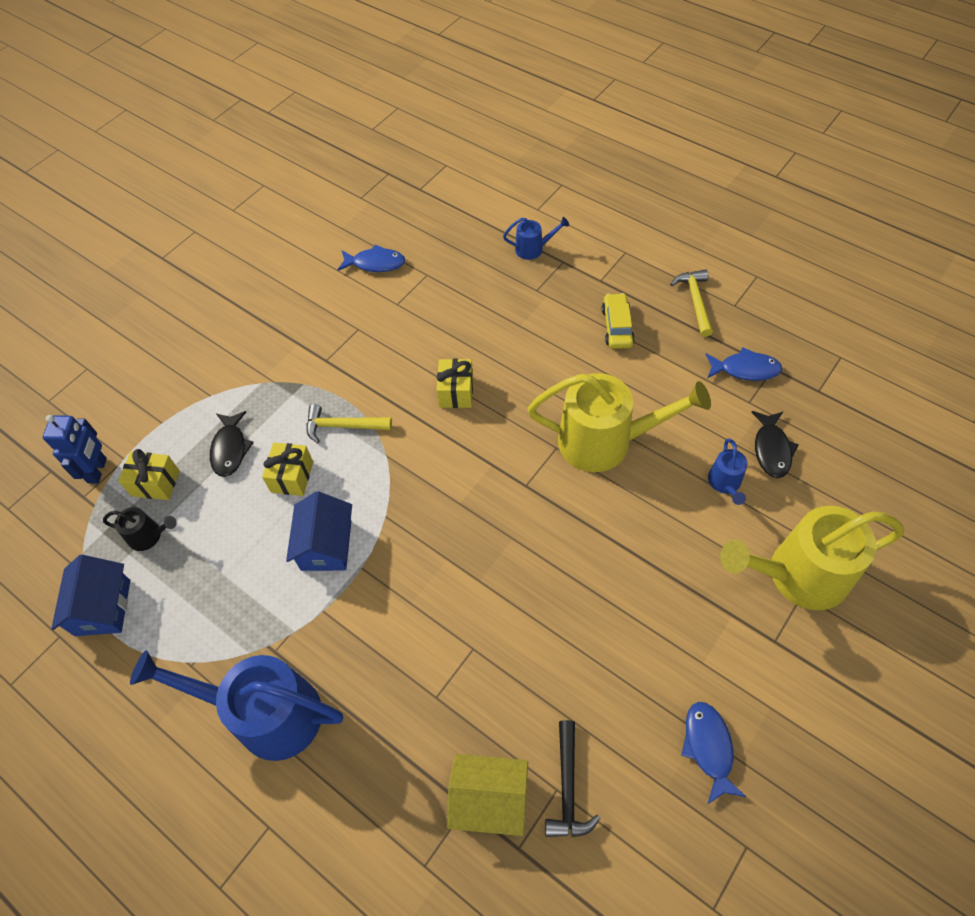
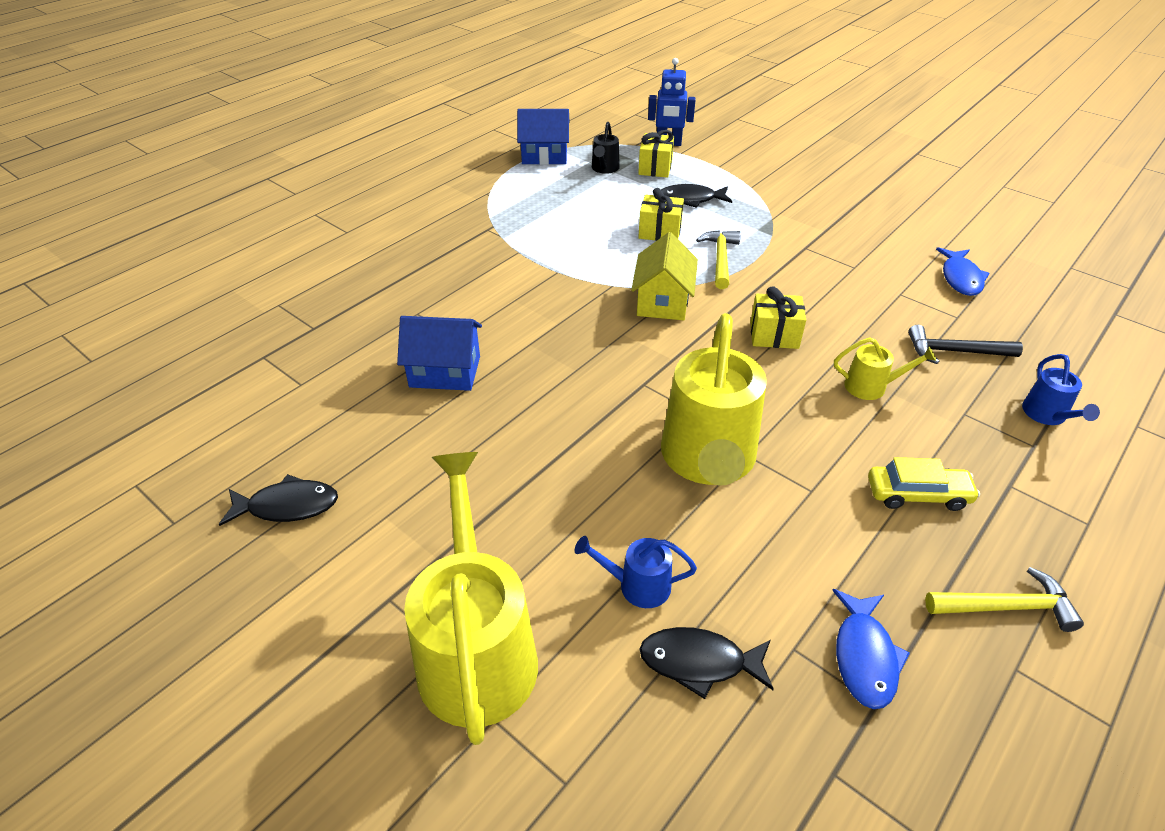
camera: 90 degrees right, 15 degrees down
blue watering can [130,650,343,761] -> none
blue house [286,491,352,571] -> blue house moved to [397,316,482,391]
yellow house [447,754,528,836] -> yellow house moved to [631,232,698,320]
black hammer [545,720,600,837] -> black hammer moved to [908,325,1023,364]
blue fish [681,702,746,804] -> black fish [219,474,338,526]
none -> yellow watering can [834,337,936,400]

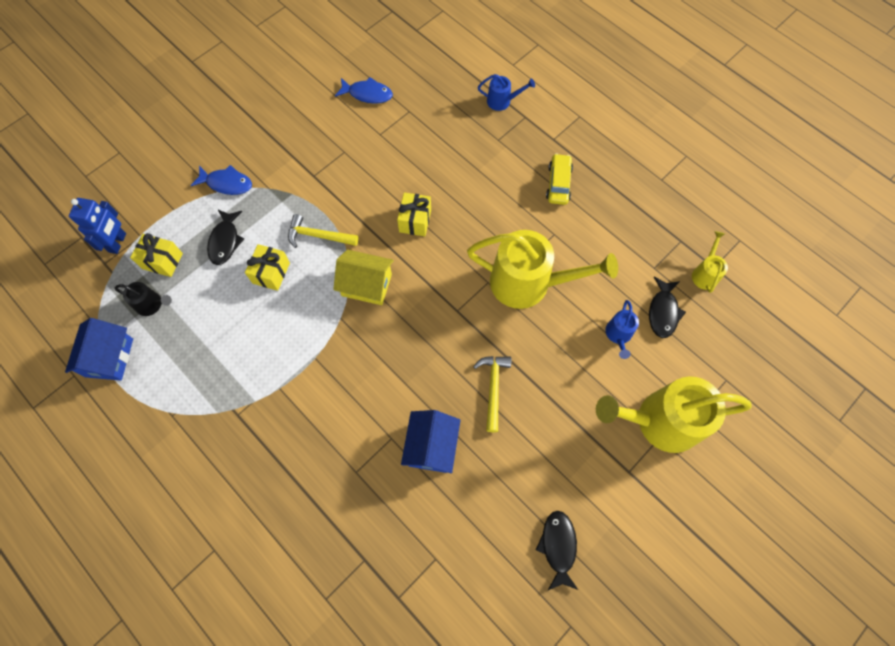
camera: 85 degrees left, 25 degrees up
blue fish [832,589,910,709] -> blue fish moved to [190,165,252,195]
yellow watering can [834,337,936,400] -> yellow watering can moved to [692,231,728,293]
black hammer [908,325,1023,364] -> none
yellow hammer [925,567,1084,632] -> yellow hammer moved to [473,356,511,432]

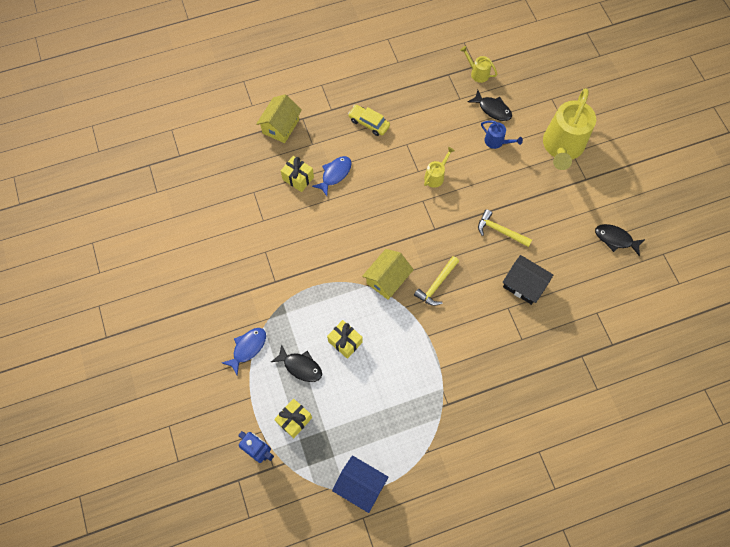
camera: 65 degrees left, 0 degrees up
black watering can [115,282,172,316] -> none
yellow hammer [288,214,359,248] -> yellow hammer moved to [414,256,459,306]
blue fish [335,77,393,104] -> blue fish moved to [312,156,352,196]
yellow gift [397,192,431,236] -> yellow gift moved to [281,156,314,192]
blue house [401,410,461,473] -> black house [502,255,553,305]
yellow watering can [467,230,618,309] -> yellow watering can [424,147,455,188], size x0.45
blue watering can [478,74,535,111] -> yellow house [256,94,302,143]

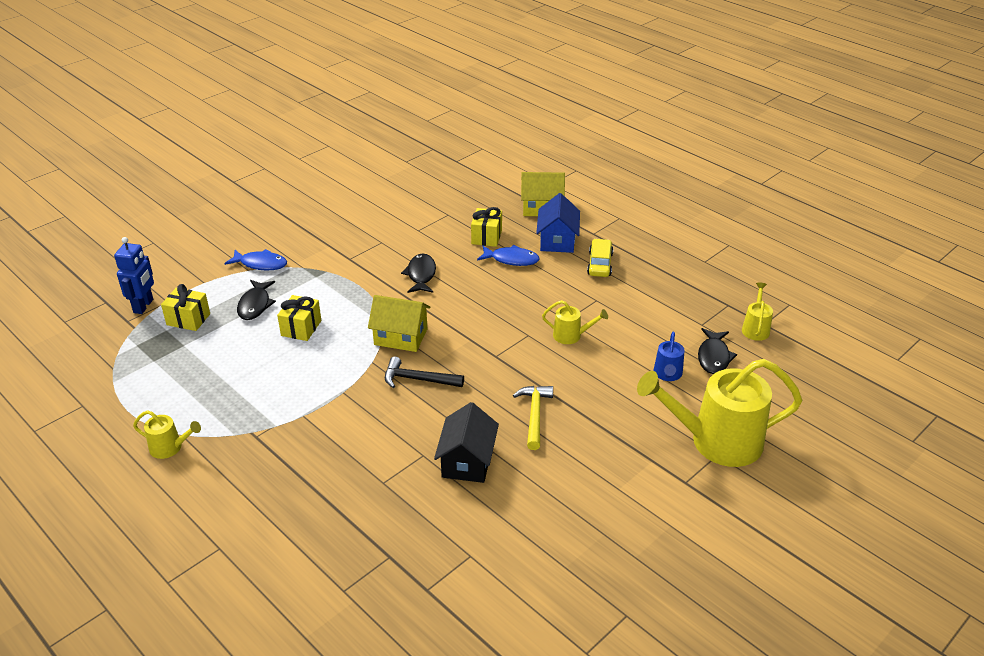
camera: 65 degrees right, 30 degrees down
blue house [332,455,389,513] -> blue house moved to [536,193,580,253]
yellow hammer [414,256,459,306] -> black hammer [385,357,464,388]
black fish [595,224,645,256] -> black fish moved to [401,254,436,293]
none -> yellow watering can [133,410,201,459]

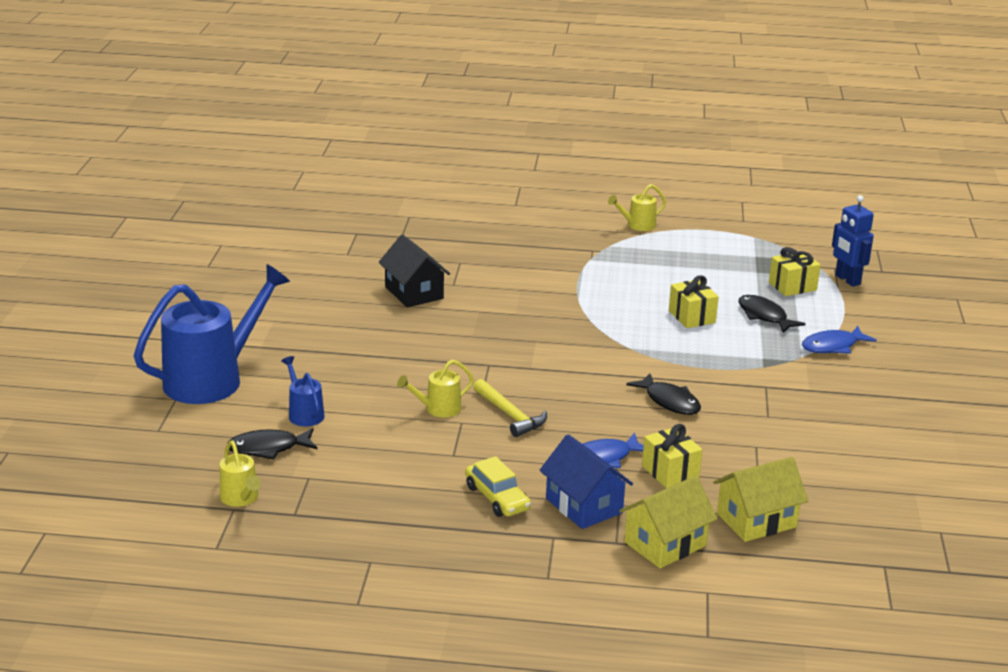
camera: 140 degrees right, 10 degrees down
yellow house [368,295,431,352] -> yellow house moved to [713,457,808,542]
black hammer [385,357,464,388] -> none
yellow hammer [513,386,553,450] -> yellow hammer moved to [473,379,547,437]
yellow watering can [637,359,802,467] -> blue watering can [134,264,290,404]
black fish [698,328,737,374] -> black fish turned 75 degrees counterclockwise [227,428,318,460]

